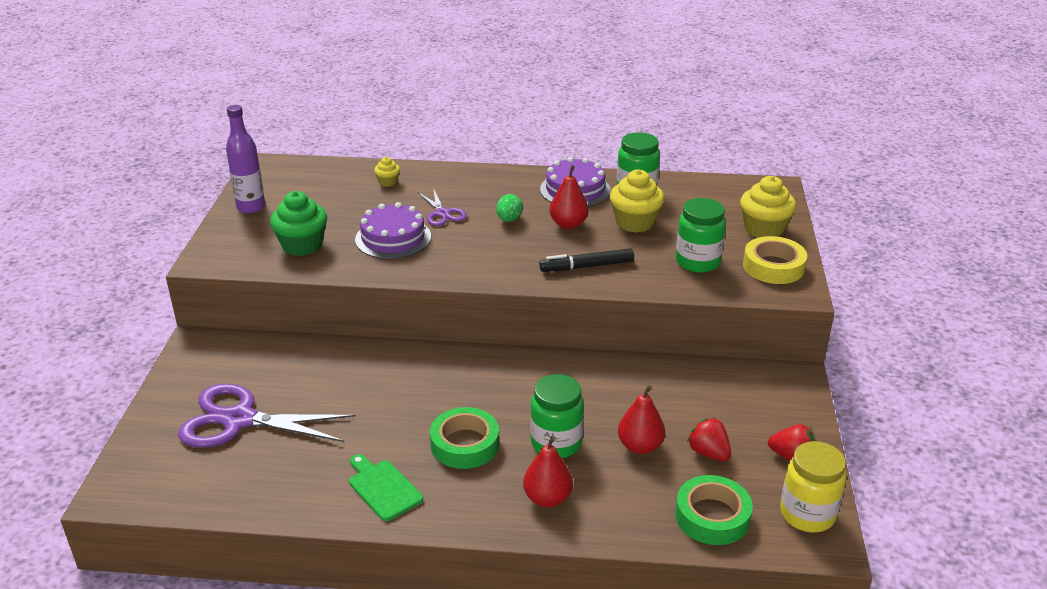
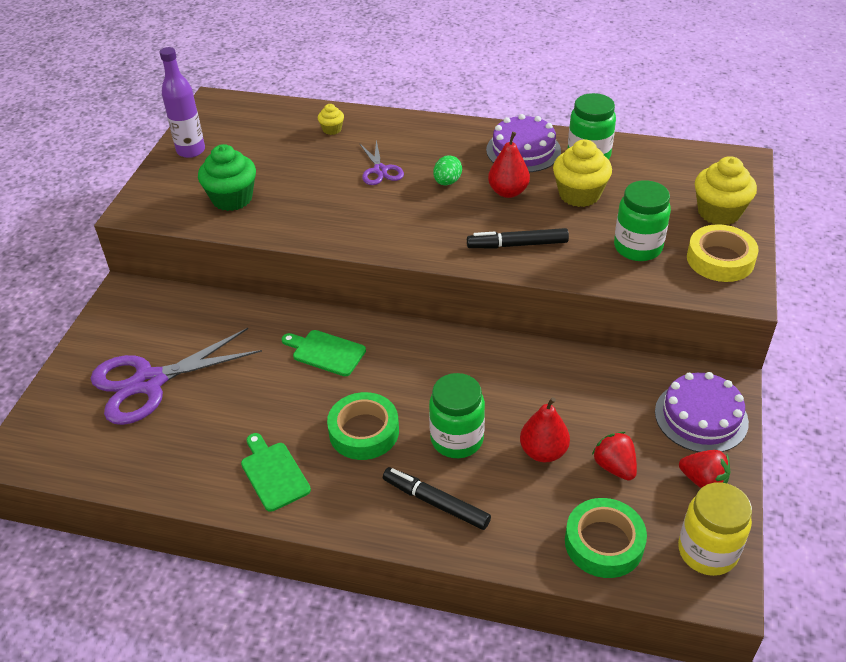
camera: 10 degrees right, 10 degrees up
purple scissors [178,383,356,448] -> purple scissors turned 45 degrees counterclockwise [91,328,262,425]
purple cake [355,202,431,259] -> purple cake moved to [655,372,749,452]
red pear [523,436,573,508] -> black marker [383,467,491,530]
none -> green cutting board [282,330,366,376]

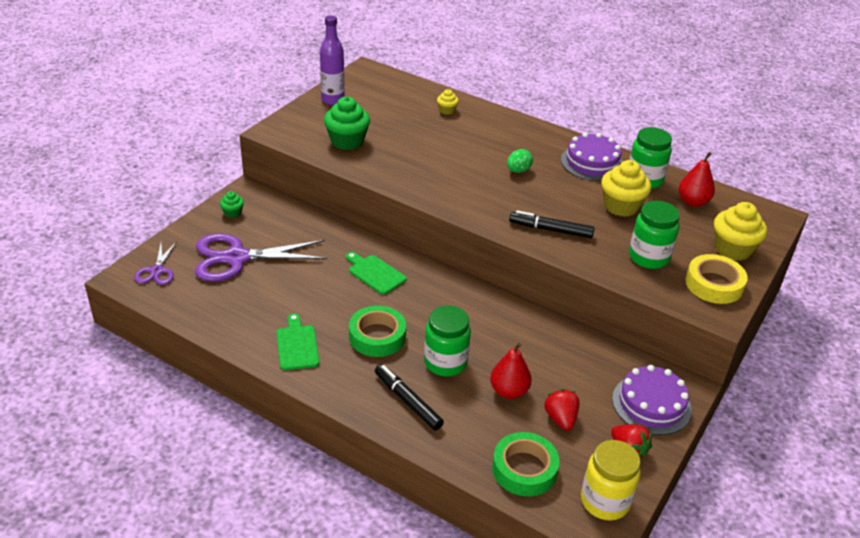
camera: 15 degrees right, 5 degrees down
purple scissors [359,140,404,185] -> purple scissors moved to [134,241,177,285]
red pear [488,132,530,198] -> red pear moved to [679,152,715,207]
none -> green cupcake [220,191,244,218]

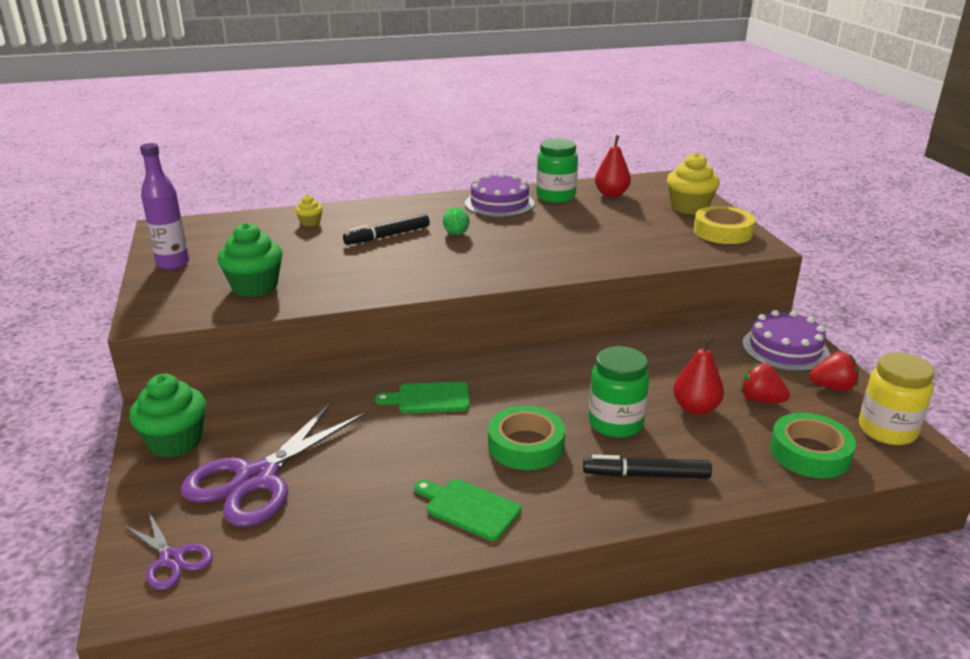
camera: 45 degrees left, 10 degrees down
green cupcake [220,191,244,218] -> green cupcake [129,374,206,458], size x1.98
black marker [509,210,595,238] -> black marker moved to [343,214,430,245]
yellow cupcake [601,160,651,217] -> none
green jar [629,201,680,269] -> none

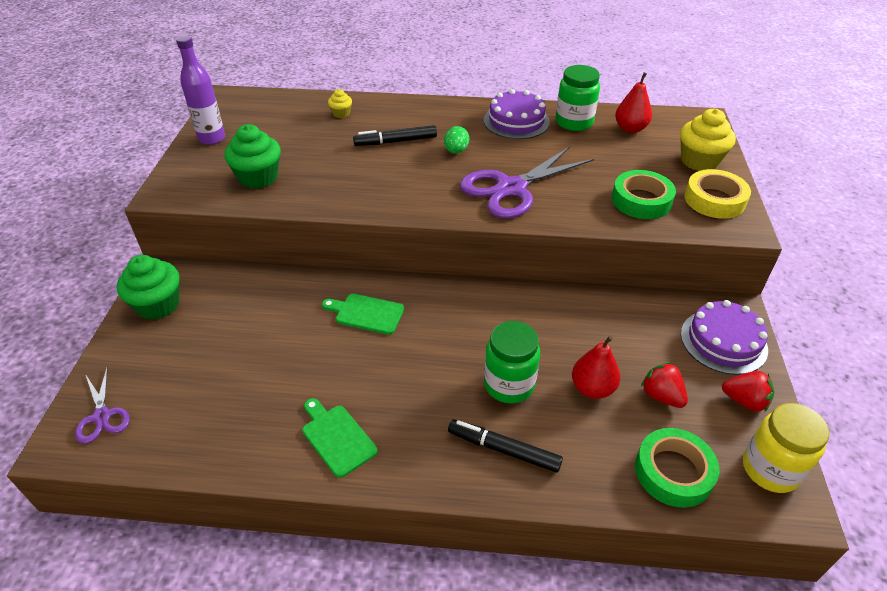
camera: 20 degrees right, 15 degrees up
purple scissors [180,401,365,527] -> purple scissors moved to [460,146,594,219]
green tape [488,406,565,470] -> green tape moved to [612,170,676,219]

